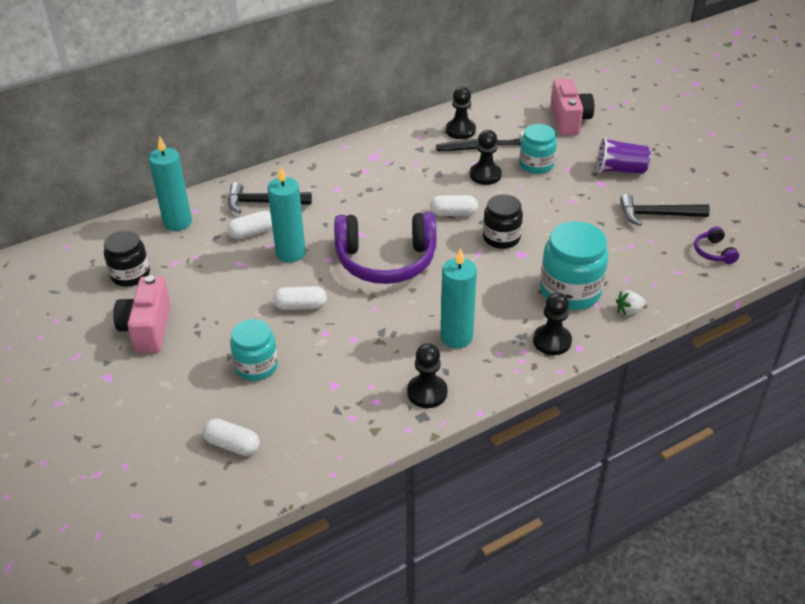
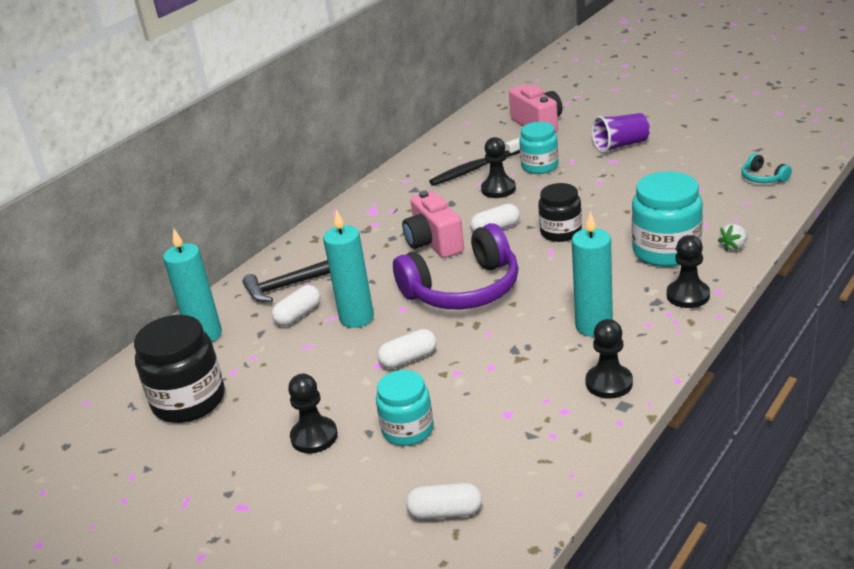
camera: 20 degrees left, 10 degrees down
black jar [104,230,150,287] -> black jar [134,315,225,423], size x1.53
pink camera [113,275,171,353] -> pink camera moved to [402,191,464,258]
black pawn [446,87,476,139] -> black pawn moved to [288,374,338,453]
black hammer [620,194,710,226] -> none
purple headphones [694,226,739,264] -> turquoise headphones [741,153,792,183]

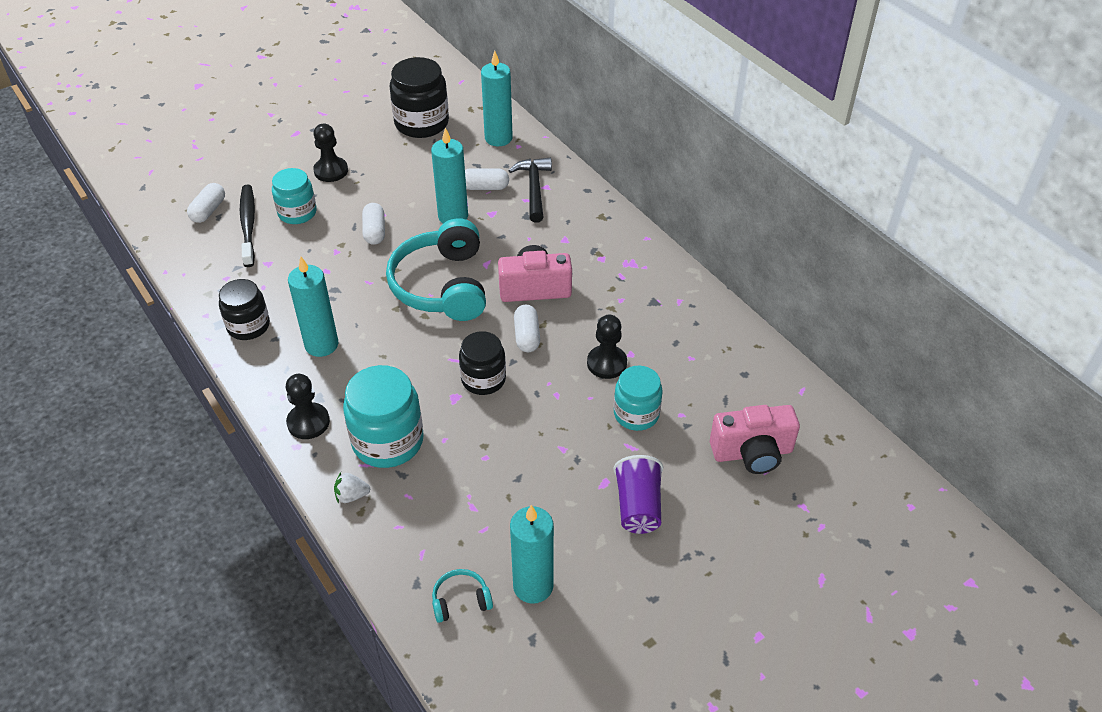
camera: 105 degrees right, 15 degrees up
white capsule [272,285,321,326] -> white capsule turned 60 degrees counterclockwise [465,168,509,190]
purple headphones [393,223,518,309] -> turquoise headphones [386,218,486,321]
black toothbrush [429,137,520,186] -> black toothbrush moved to [240,185,255,267]
black pawn [586,319,633,399] -> black jar [219,279,270,340]
white strawberry [718,224,748,251] -> white strawberry turned 75 degrees counterclockwise [334,472,370,504]
none -> turquoise candle [510,505,554,604]

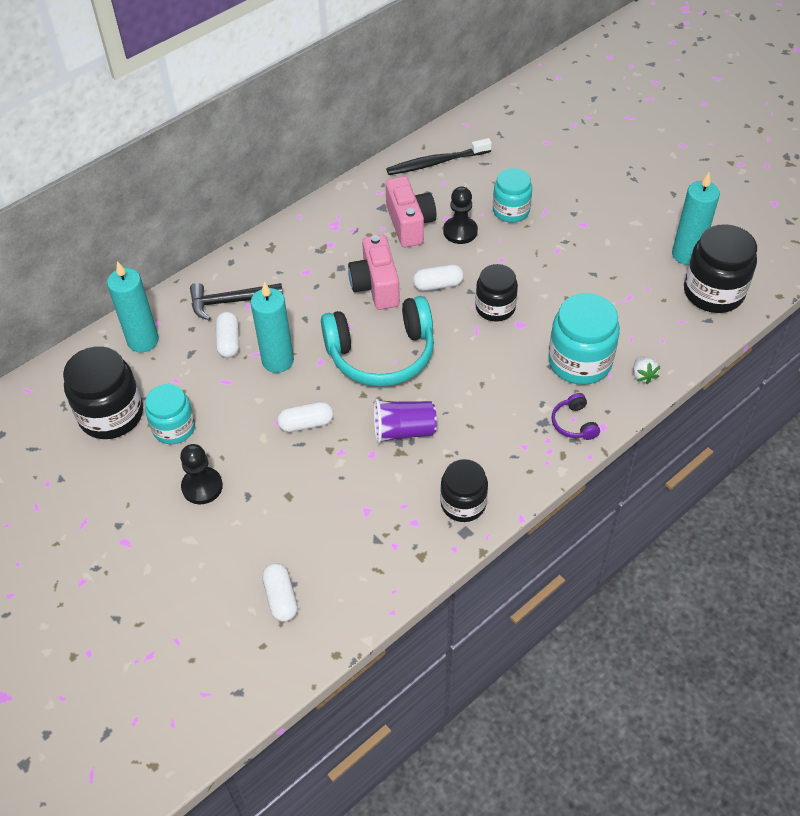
camera: 95 degrees left, 5 degrees up
white capsule [187,183,225,223] -> white capsule turned 60 degrees clockwise [262,563,298,622]
black toothbrush [240,185,255,267] -> black toothbrush moved to [386,138,492,175]
turquoise jar [272,168,317,224] -> turquoise jar moved to [145,384,195,444]
black pawn [286,374,330,439] -> purple headphones [551,393,600,440]
turquoise candle [288,257,339,357] -> none
turquoise headphones [432,569,493,623] -> black jar [684,224,757,313]
purple cup [613,455,663,534] -> purple cup moved to [374,399,437,443]
pink camera [710,405,800,474] -> pink camera moved to [385,176,436,248]

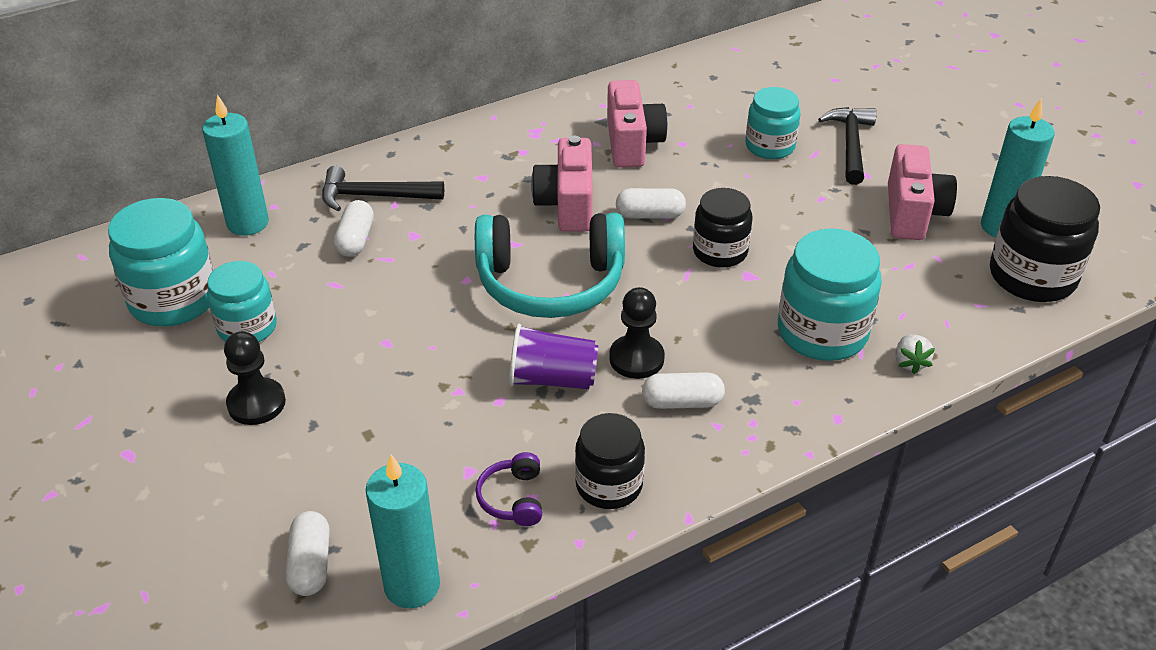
camera: 10 degrees right, 10 degrees down
black jar [63,346,143,439] -> turquoise jar [108,198,214,327]
turquoise candle [251,282,294,373] -> turquoise candle moved to [366,454,440,608]
white capsule [277,402,334,432] -> white capsule moved to [642,372,725,409]
black toothbrush [386,138,492,175] -> none
black pawn [443,186,478,244] -> black pawn moved to [609,287,665,379]
purple headphones [551,393,600,440] -> purple headphones moved to [476,452,542,526]
none -> black hammer [818,107,877,185]
none -> pink camera [888,144,957,240]

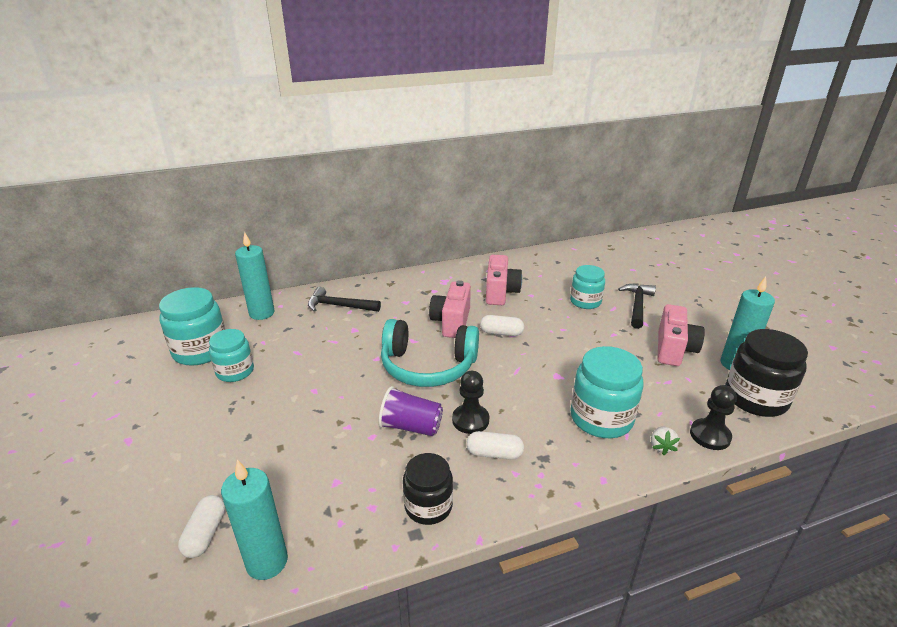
camera: 10 degrees right, 10 degrees down
black pawn [224,331,286,425] -> black pawn moved to [690,385,737,450]
white capsule [334,200,374,257] -> none
purple headphones [476,452,542,526] -> none
black jar [693,188,752,268] -> none

